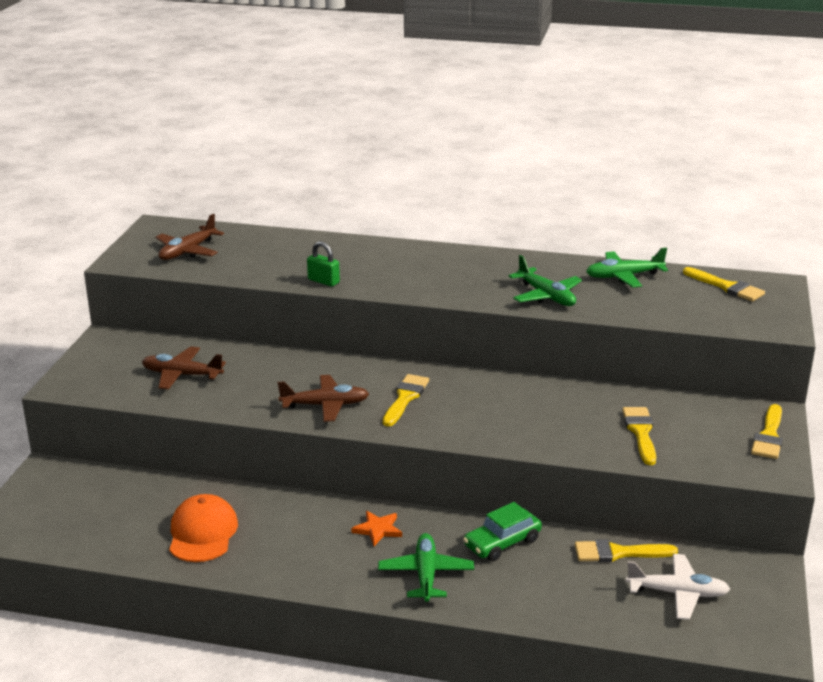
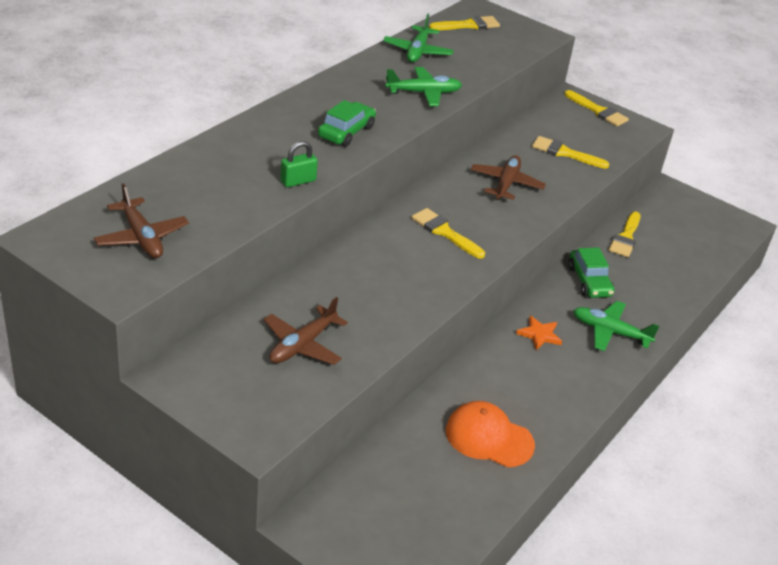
camera: 70 degrees left, 10 degrees up
brown plane [278,375,369,422] -> brown plane moved to [471,155,546,200]
white plane [626,554,730,620] -> none
none -> green car [318,100,376,147]

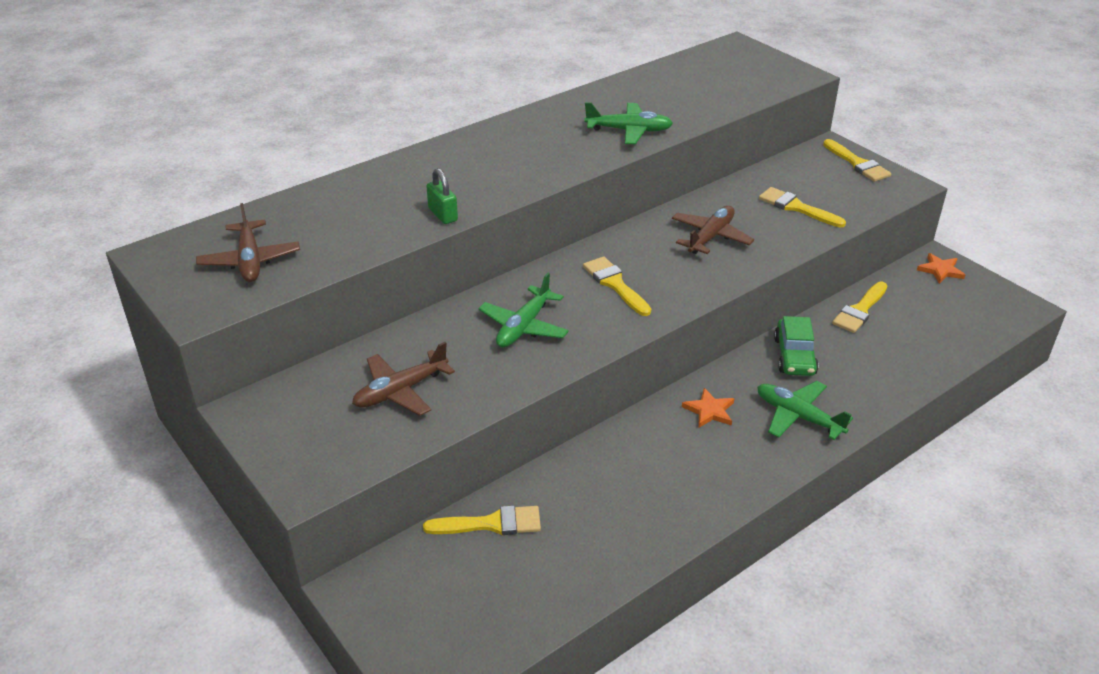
camera: 20 degrees right, 0 degrees up
green padlock [280,141,318,187] -> green padlock turned 75 degrees clockwise [426,168,458,224]
green car [318,100,376,147] -> none
green plane [383,14,454,62] -> green plane moved to [478,273,569,347]
yellow brush [429,16,500,30] -> yellow brush moved to [423,506,541,535]
orange cap [446,401,535,467] -> none
none -> orange star [917,253,965,284]

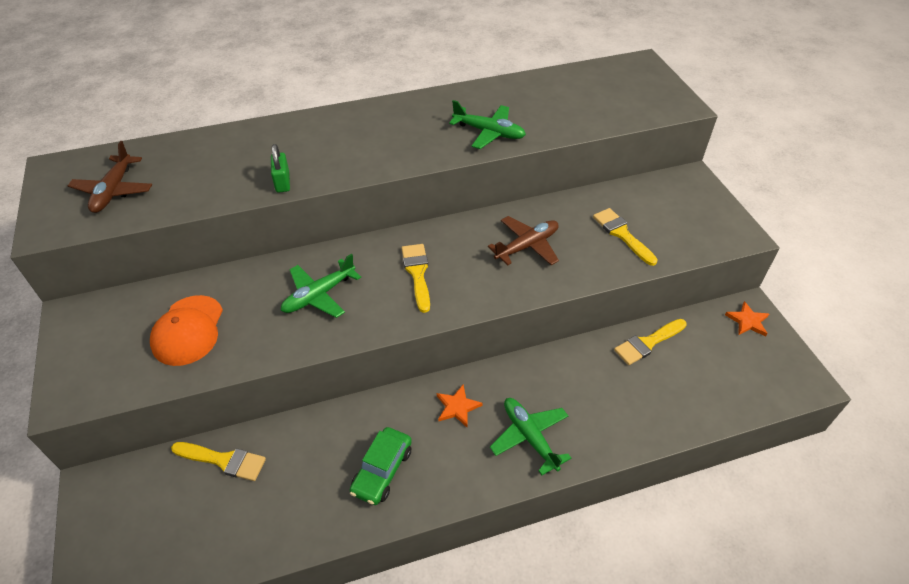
camera: 20 degrees right, 10 degrees up
brown plane [352,342,455,416] -> orange cap [150,295,223,366]
green car [774,316,819,376] -> green car moved to [350,427,412,505]
yellow brush [823,139,891,182] -> none

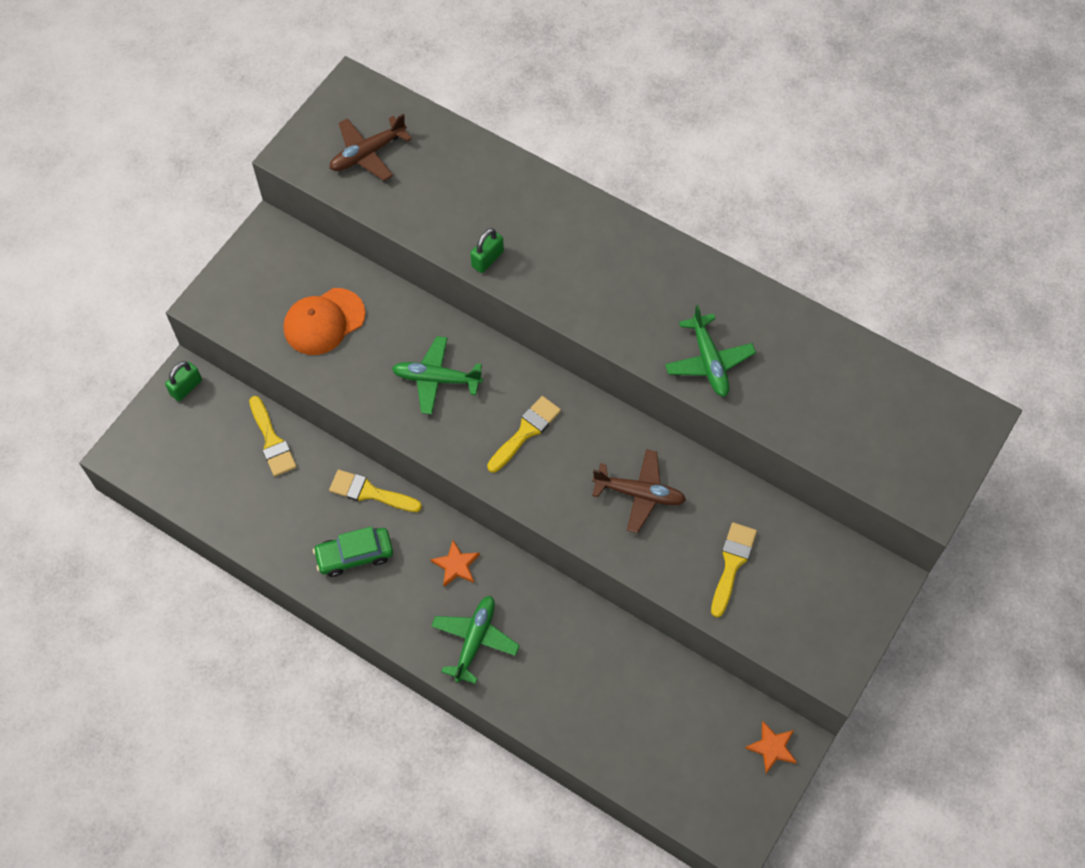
camera: 50 degrees right, 15 degrees up
yellow brush [614,319,687,365] -> yellow brush moved to [329,470,422,512]
none -> green padlock [165,361,202,401]

